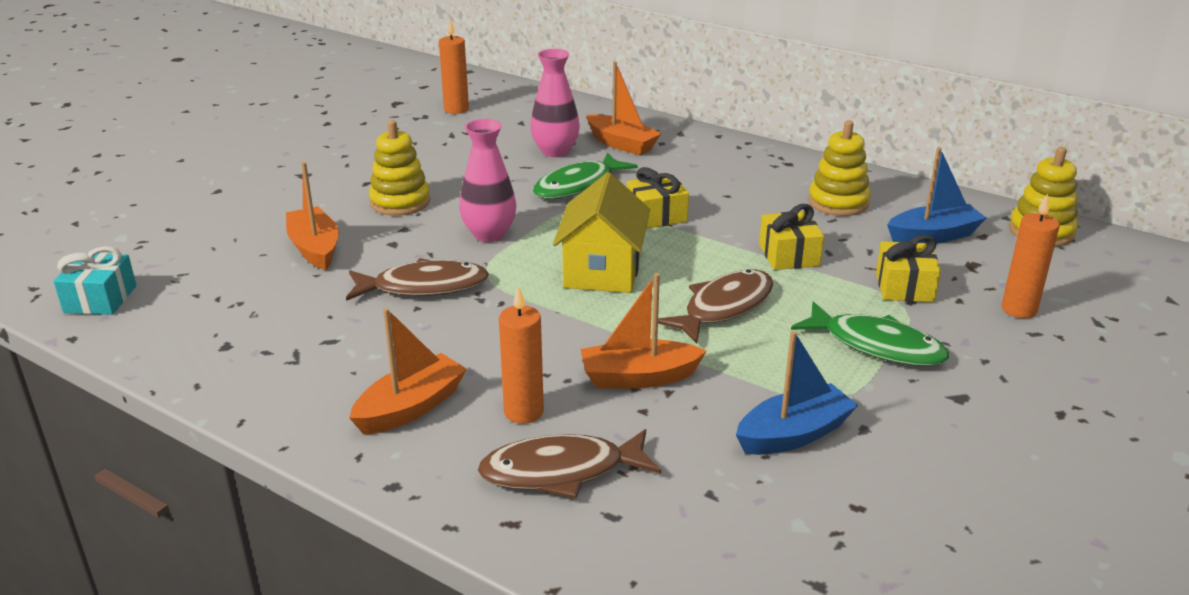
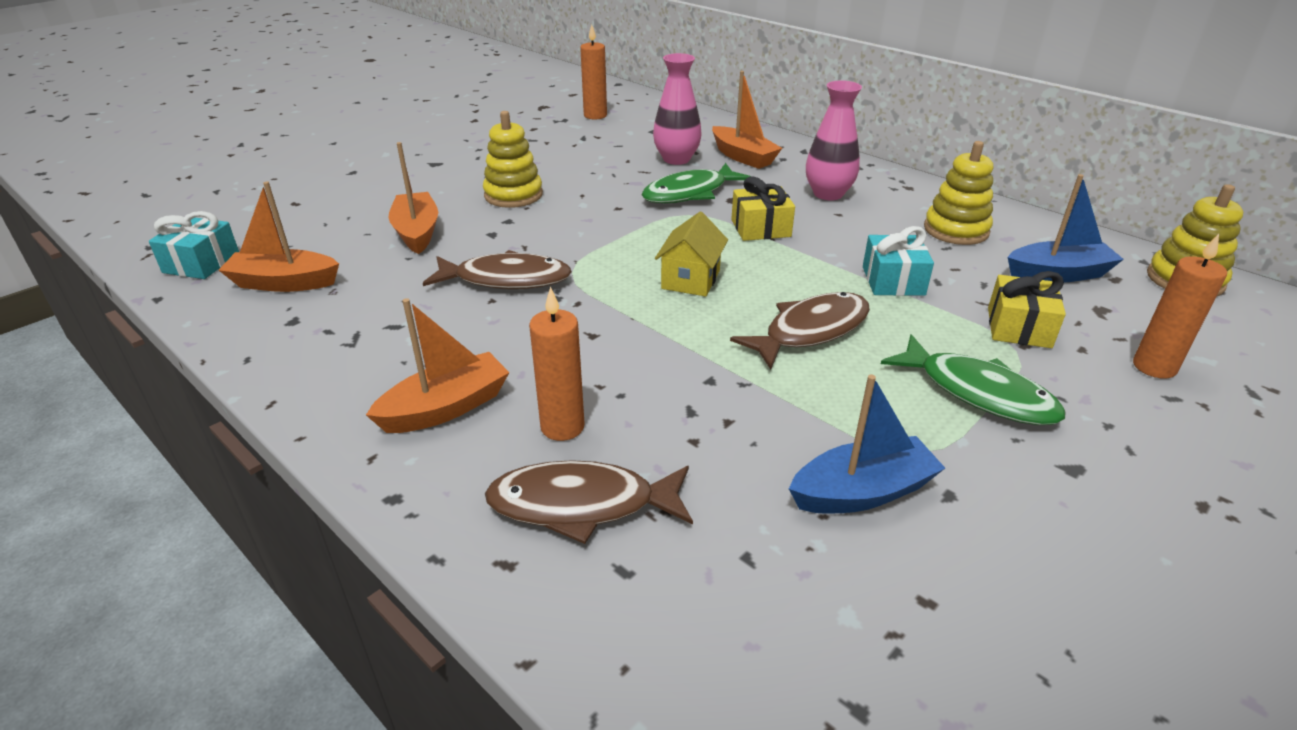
camera: 10 degrees right, 5 degrees up
pink vase [459,119,516,242] -> pink vase moved to [806,80,862,200]
yellow house [553,172,650,293] -> yellow house [655,211,728,297], size x0.66
orange boat [581,273,707,388] -> orange boat moved to [219,181,339,292]
yellow gift [759,204,824,270] -> turquoise gift [863,226,934,296]

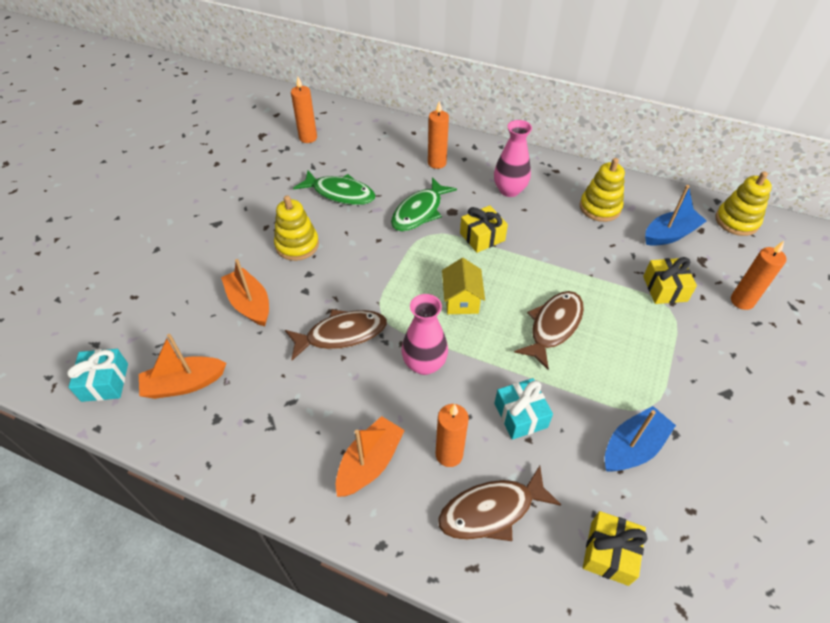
camera: 20 degrees left, 15 degrees up
pink vase [653,53,702,165] -> pink vase moved to [402,294,448,375]
orange boat [712,71,782,169] -> orange candle [428,101,449,169]
turquoise gift [863,226,934,296] -> turquoise gift moved to [494,378,553,440]
green fish [881,334,1065,425] -> green fish moved to [293,170,376,205]
none -> yellow gift [583,511,648,586]

